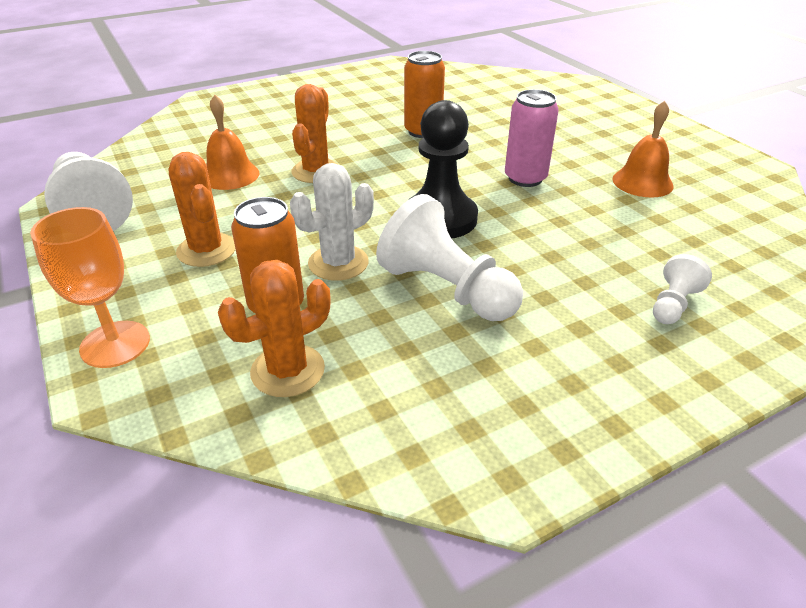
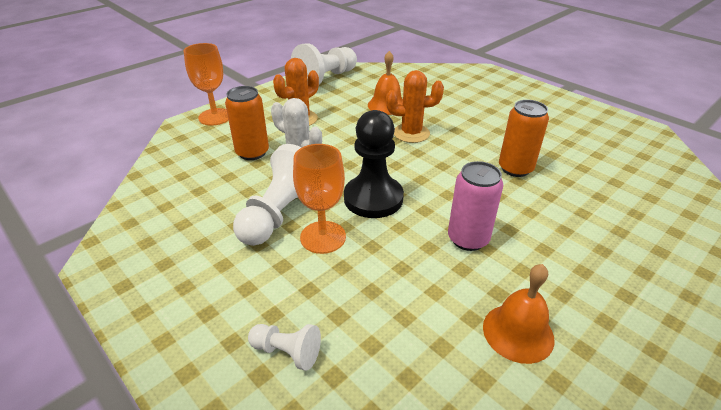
camera: 75 degrees right, 0 degrees up
orange cactus [218,260,330,397] -> none
none -> orange goblet [293,144,346,254]

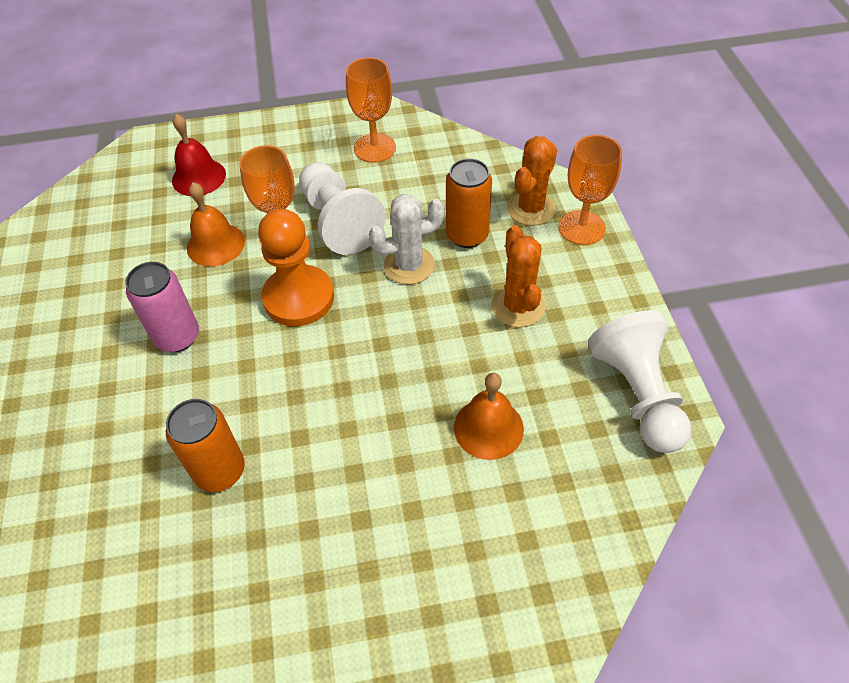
camera: 125 degrees right, 15 degrees up
white pawn [248,324,321,371] -> red bell [172,114,226,196]
black pawn [344,110,404,218] -> orange pawn [258,209,334,326]
orange cactus [386,70,444,143] -> orange cactus moved to [507,136,557,226]
orange bell [483,264,555,364] -> orange bell moved to [187,182,245,267]
none -> orange goblet [346,57,396,163]

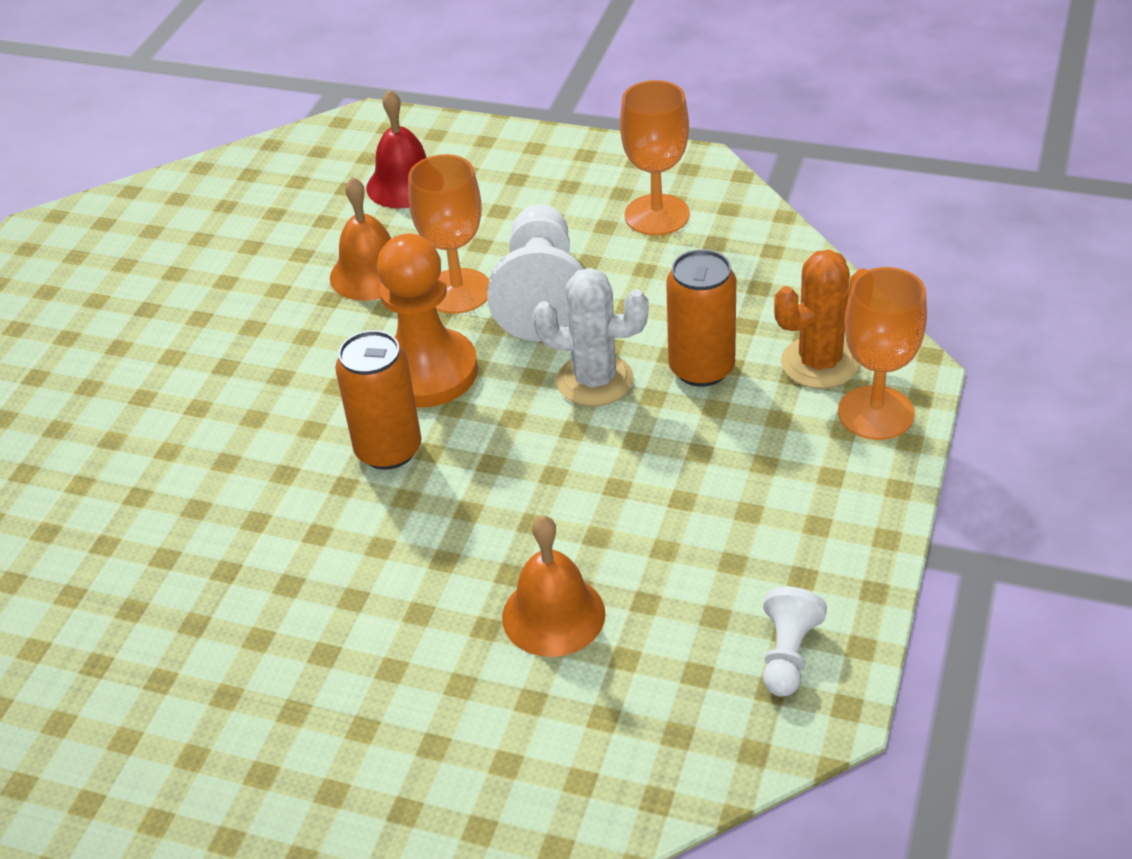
camera: 30 degrees right, 10 degrees down
pink can [126,262,199,352] -> none
orange can [166,399,245,492] -> orange can moved to [335,330,422,470]
orange cactus [491,225,545,327] -> none
white pawn [588,311,692,453] -> white pawn [763,587,827,697], size x0.51

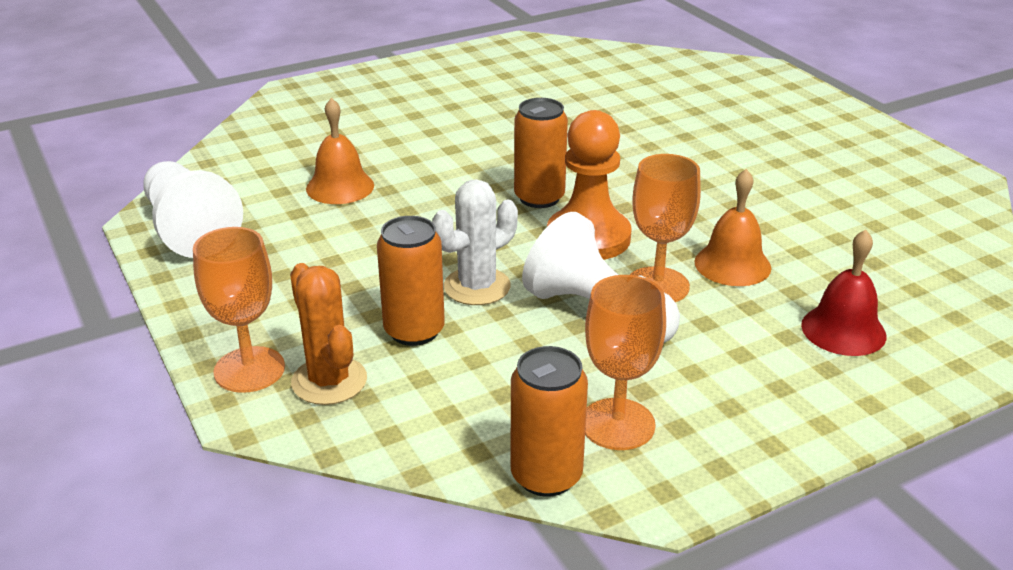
camera: 130 degrees right, 10 degrees down
white pawn [763,587,827,697] -> white pawn [143,161,243,258], size x1.96
orange cactus [774,250,867,389] -> orange cactus turned 45 degrees counterclockwise [290,263,367,405]
none -> orange can [511,346,588,497]

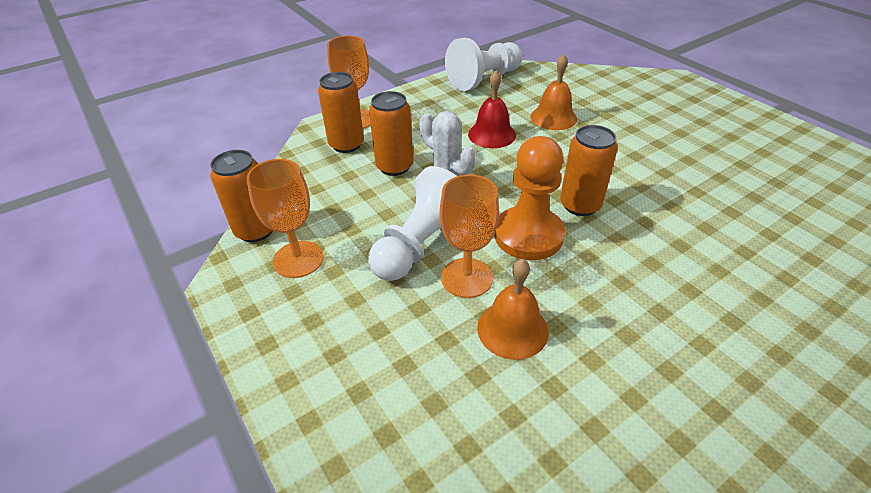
camera: 85 degrees right, 10 degrees up
orange cactus [290,263,367,405] -> orange can [318,72,364,153]
red bell [801,230,886,356] -> red bell moved to [468,70,516,148]

